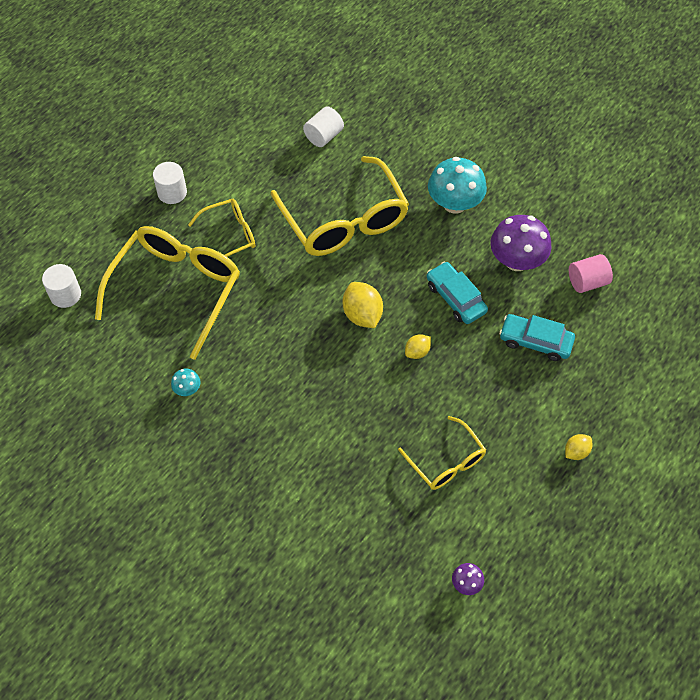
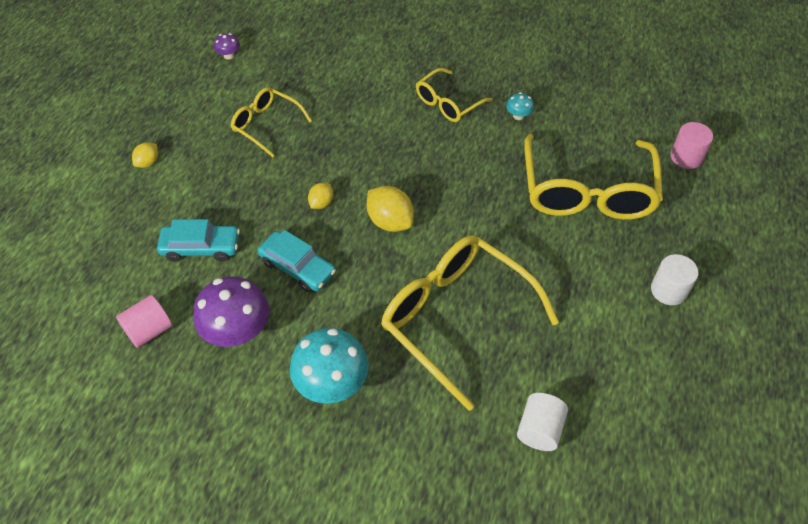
camera: 160 degrees right, 5 degrees down
white cylinder [42,264,81,308] -> pink cylinder [670,122,713,169]
yellow glasses [188,199,255,257] -> yellow glasses moved to [416,68,493,122]

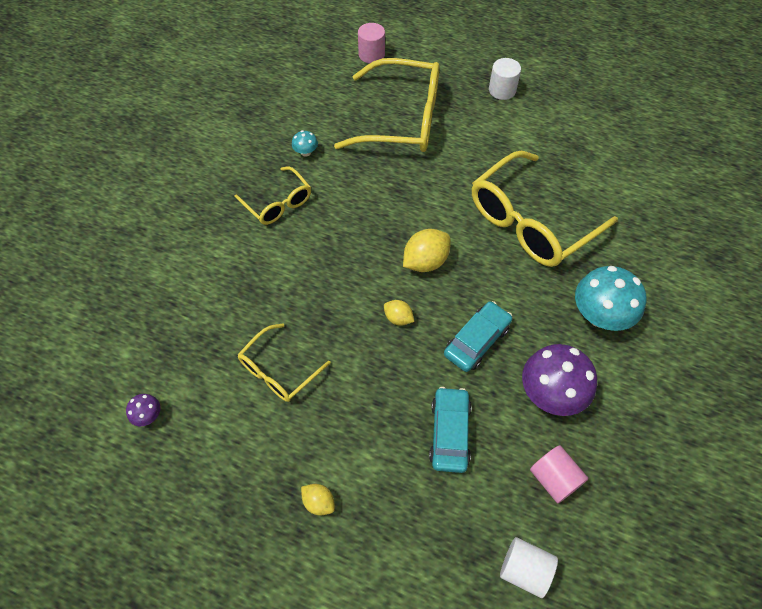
camera: 85 degrees left, 5 degrees up
white cylinder [517,393,568,451] -> white cylinder moved to [500,537,558,598]

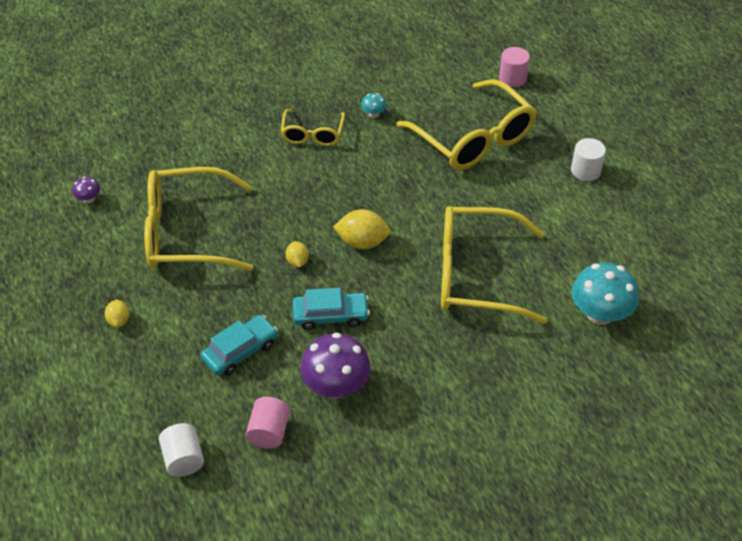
camera: 45 degrees right, 10 degrees down
yellow glasses [238,324,331,402] -> yellow glasses [144,167,253,271], size x1.86
turquoise mushroom [575,266,647,331] -> turquoise mushroom moved to [572,263,639,325]

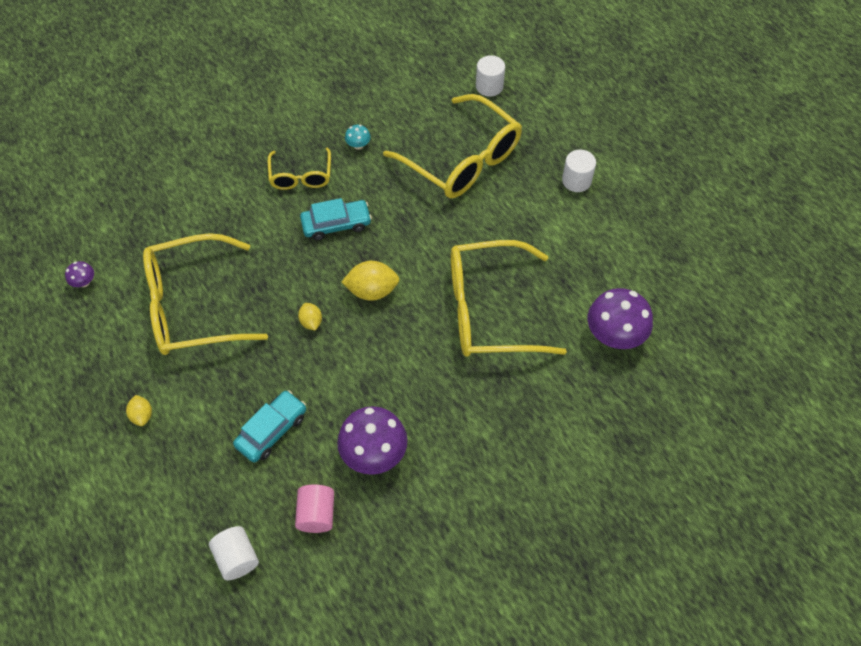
camera: 10 degrees left, 10 degrees up
turquoise car [292,288,370,330] -> turquoise car moved to [300,198,372,241]
pink cylinder [499,47,530,87] -> white cylinder [476,55,505,97]
turquoise mushroom [572,263,639,325] -> purple mushroom [588,288,653,349]

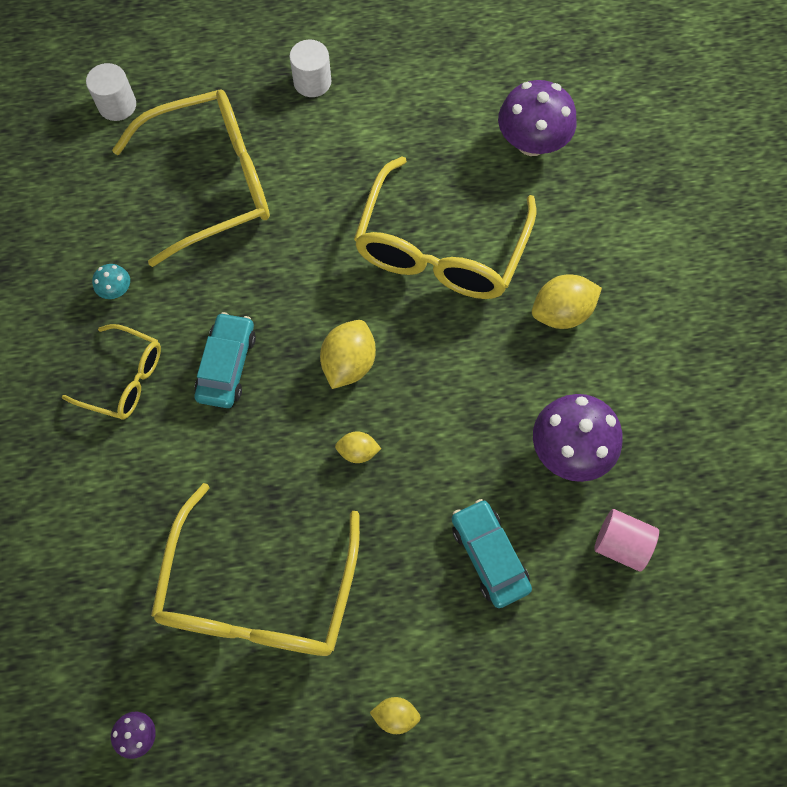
camera: 65 degrees left, 10 degrees up
white cylinder [209,526,259,580] -> none
none -> yellow lemon [532,274,602,329]

